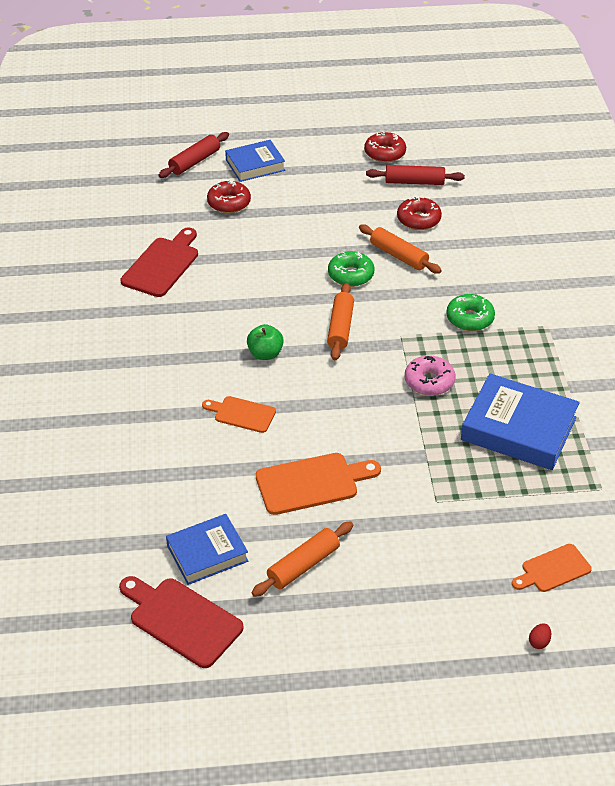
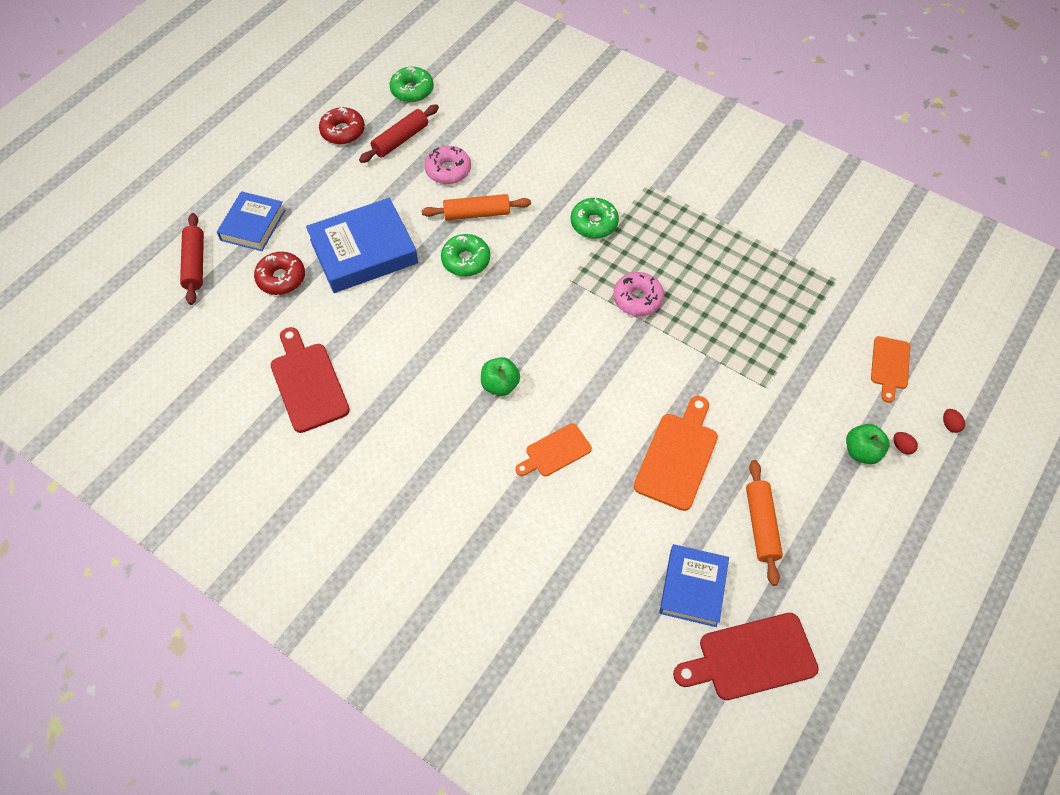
camera: 50 degrees left, 15 degrees up
orange rolling pin [327,283,354,360] -> none
red donut [397,196,442,230] -> pink donut [425,146,471,184]
blue book [461,374,580,470] -> blue book moved to [306,198,418,293]
none -> green donut [389,67,434,102]
none -> green apple [846,424,890,464]
none -> red egg [893,432,918,454]

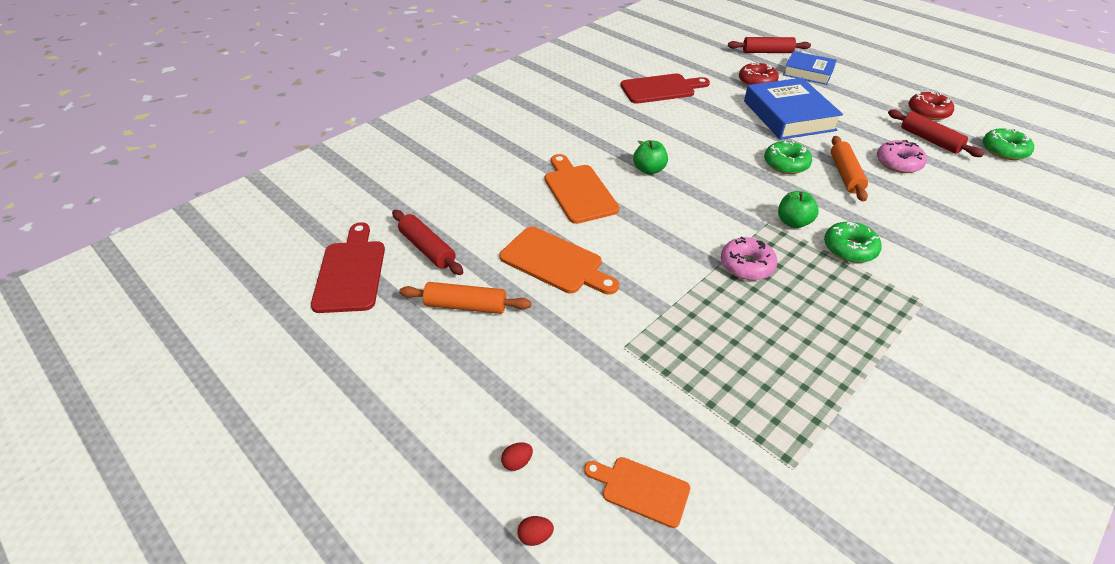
camera: 100 degrees right, 15 degrees down
orange cutting board [515,423,592,476] -> orange cutting board [545,154,619,224], size x1.60
blue book [659,544,729,627] -> red rolling pin [392,210,463,275]
green apple [846,424,890,464] -> green apple moved to [778,191,819,228]

